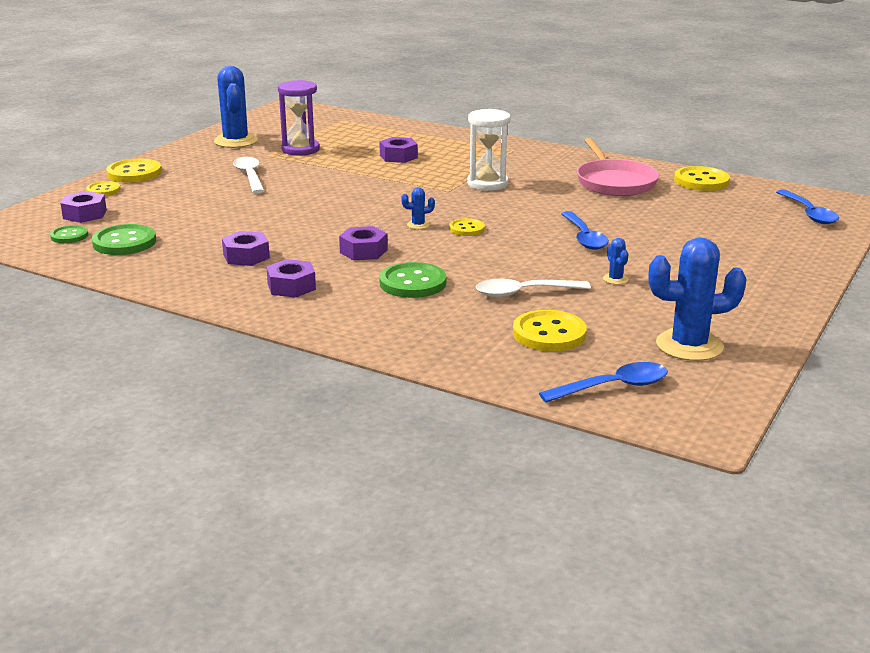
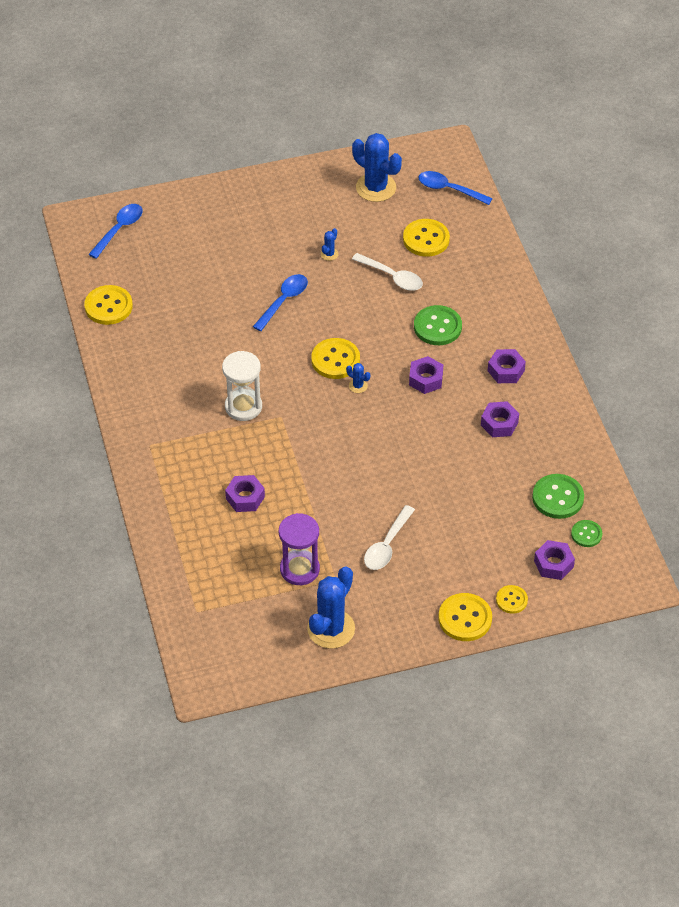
camera: 135 degrees left, 25 degrees up
yellow button [449,218,485,236] -> yellow button [311,338,360,379], size x1.68
pink pan [577,138,659,196] -> none

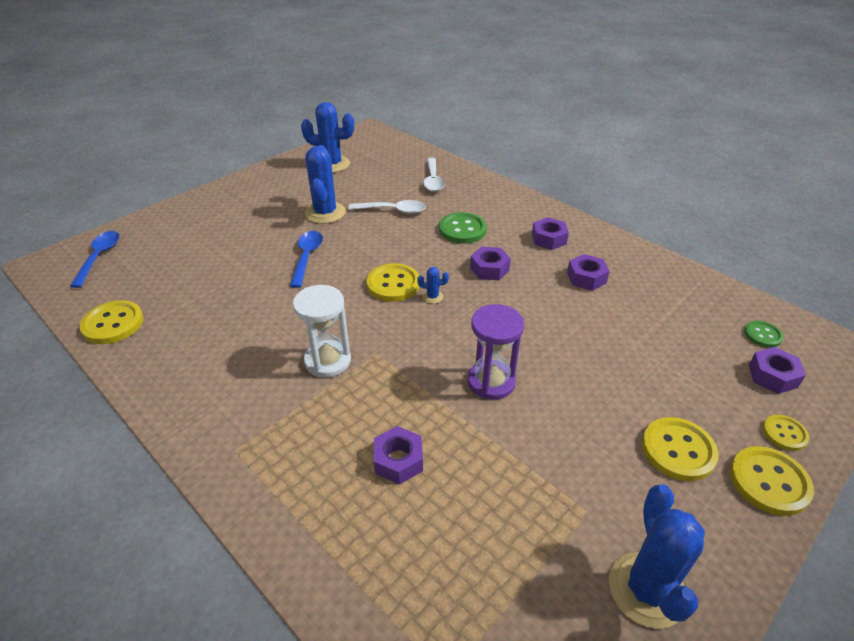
camera: 30 degrees left, 10 degrees down
purple hourglass [279,513,320,585] -> purple hourglass moved to [468,304,524,400]
blue cactus [321,228,339,261] -> blue cactus [305,145,346,224], size x2.31
white spoon [364,505,415,570] -> white spoon moved to [423,158,445,192]
yellow button [403,219,450,257] -> yellow button moved to [642,417,719,481]
blue spoon [418,171,493,205] -> none
green button [532,474,584,519] -> none

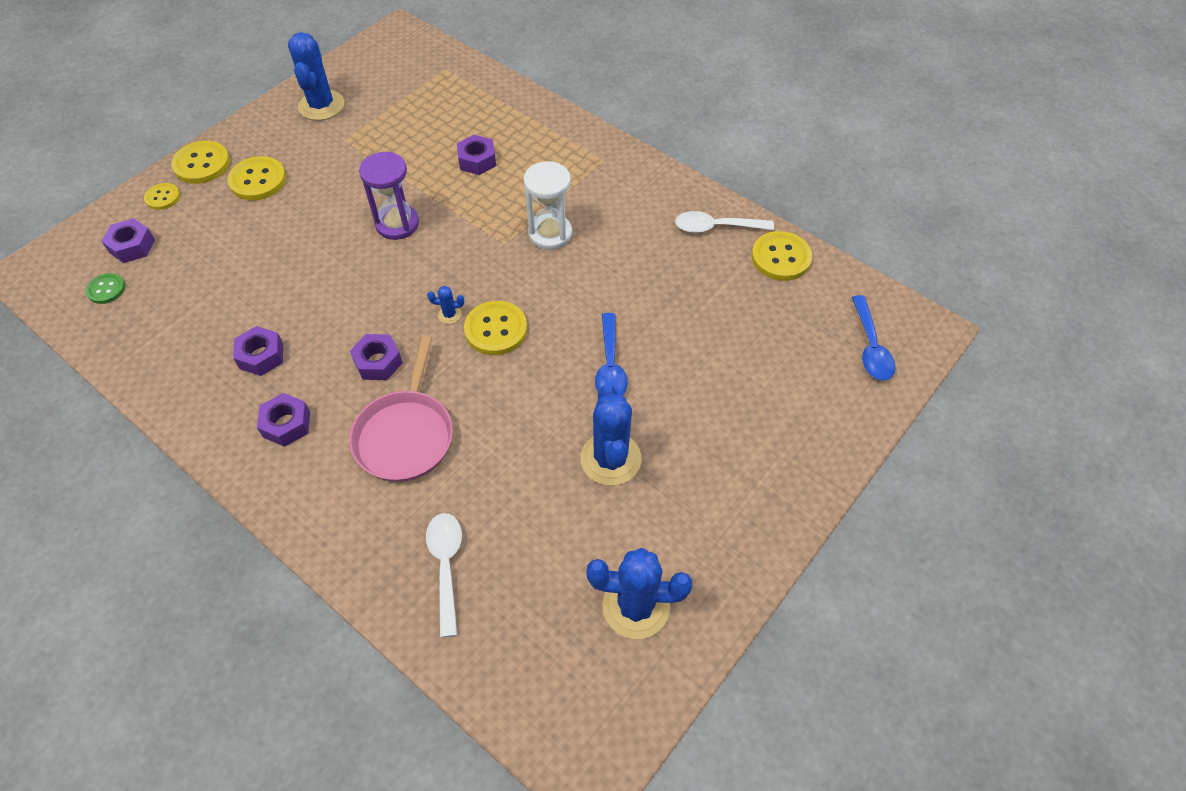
camera: 175 degrees right, 15 degrees up
white spoon [348,200,426,214] -> white spoon moved to [675,211,774,233]
green button [439,212,487,244] -> pink pan [349,335,453,482]

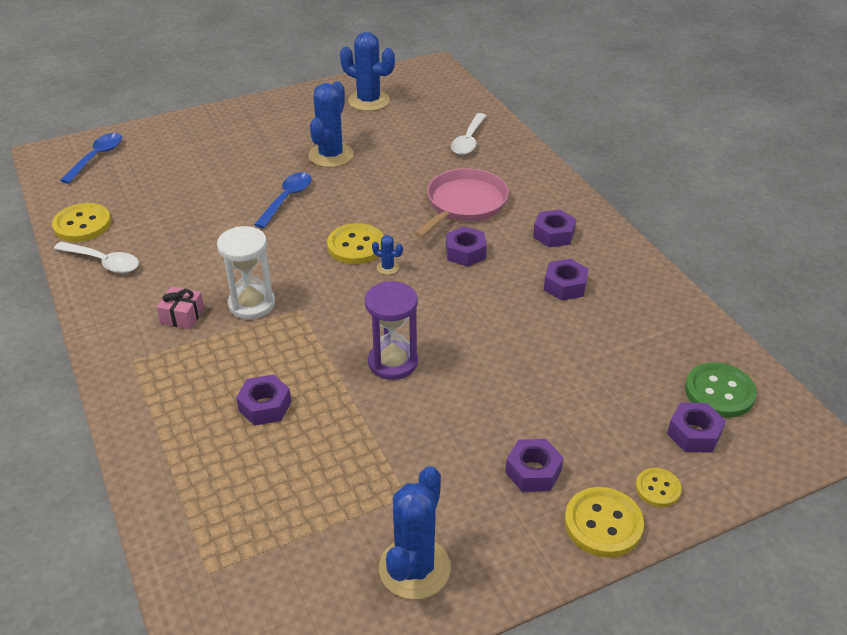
camera: 155 degrees left, 15 degrees down
green button [86,273,125,304] -> green button [685,362,757,418], size x1.68
yellow button [227,156,286,201] -> purple nut [505,439,564,492]
none -> pink gift [156,287,205,330]

